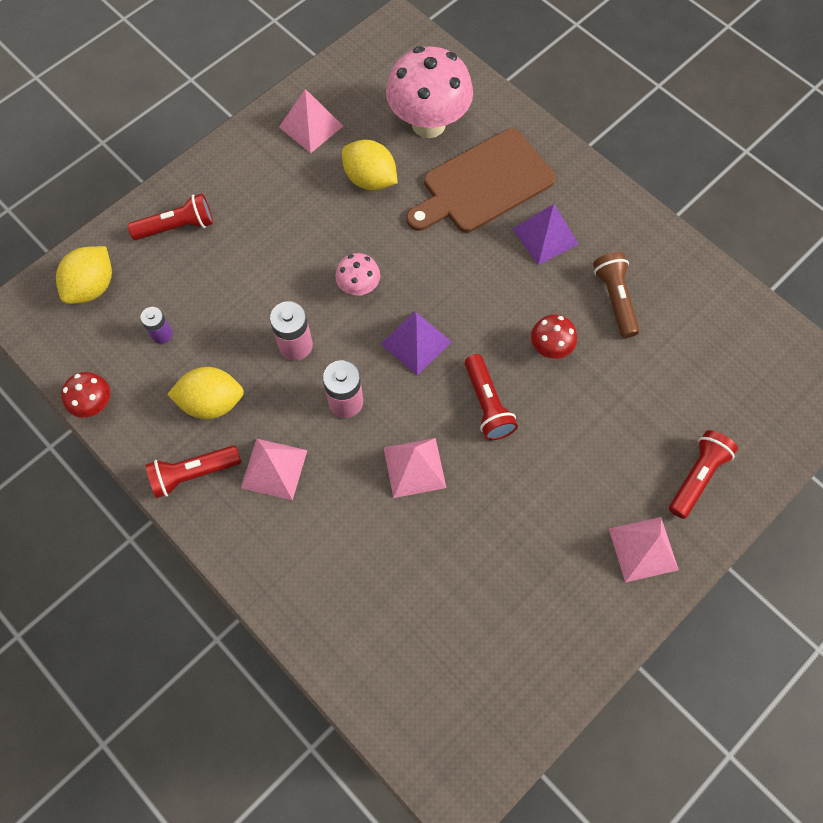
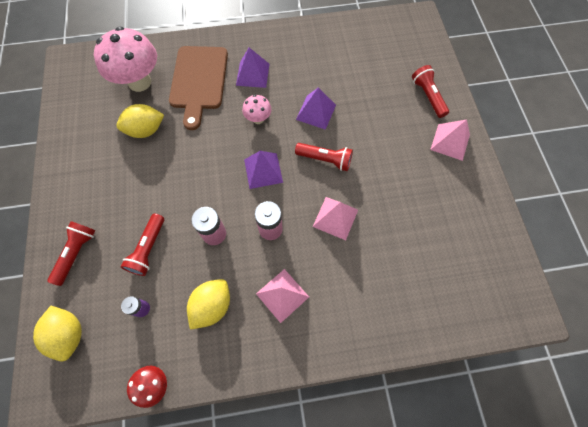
camera: 55 degrees left, 0 degrees up
red flashlight [146,445,241,498] -> red flashlight moved to [121,214,164,276]
pink pyramid [279,89,343,153] -> none
pink mushroom [335,253,380,296] -> pink mushroom moved to [242,95,272,124]
red mushroom [531,315,577,359] -> purple pyramid [296,87,336,130]
brown flashlight [593,252,640,338] -> none

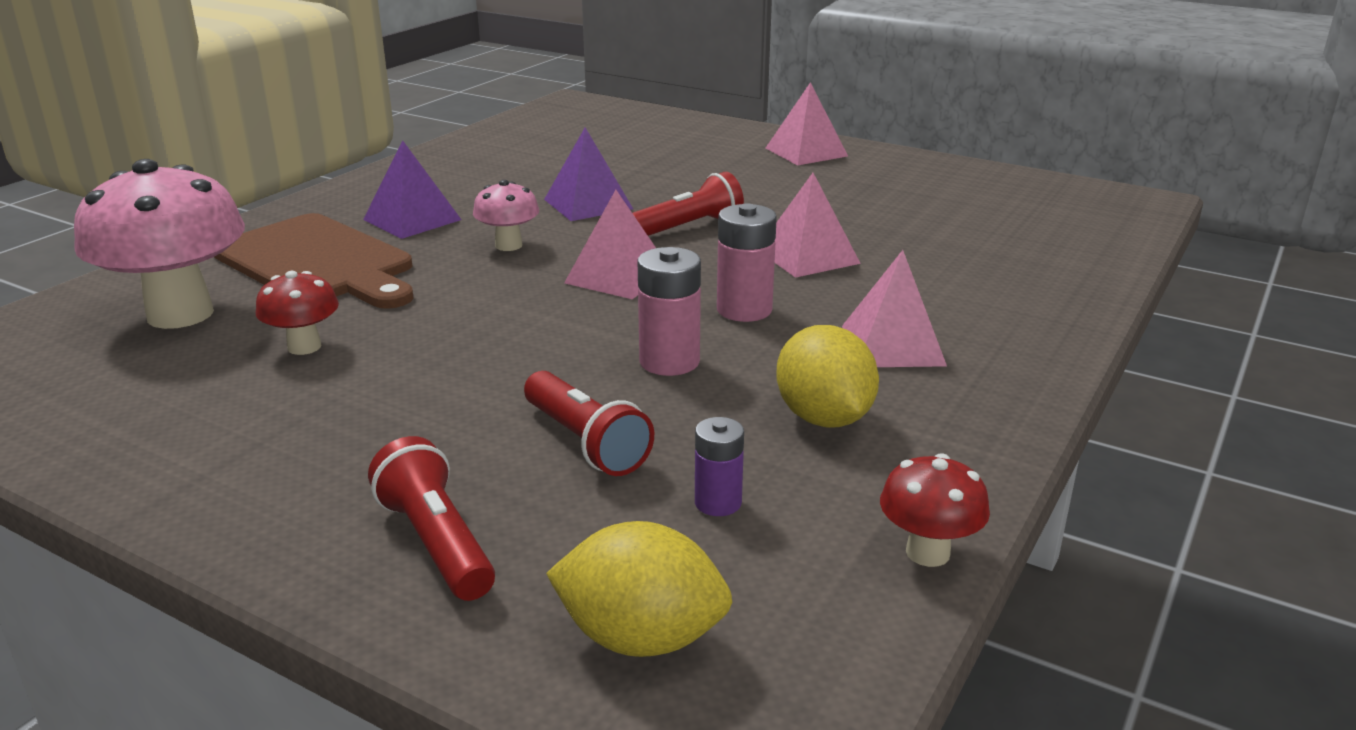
camera: 50 degrees left, 40 degrees down
yellow lemon [117,104,164,138] -> red mushroom [256,271,339,355]
purple pyramid [244,151,283,189] -> pink pyramid [564,190,656,299]
red flashlight [412,65,449,118] -> none

